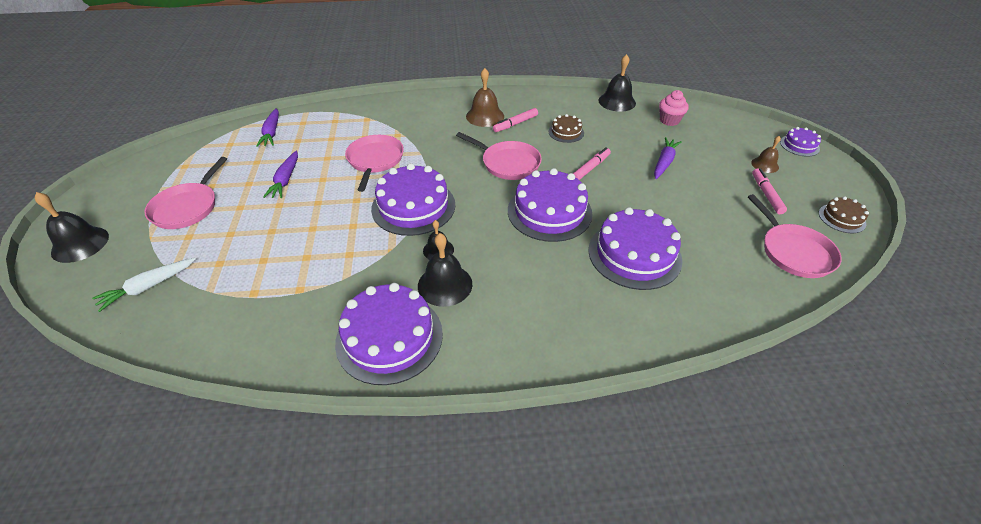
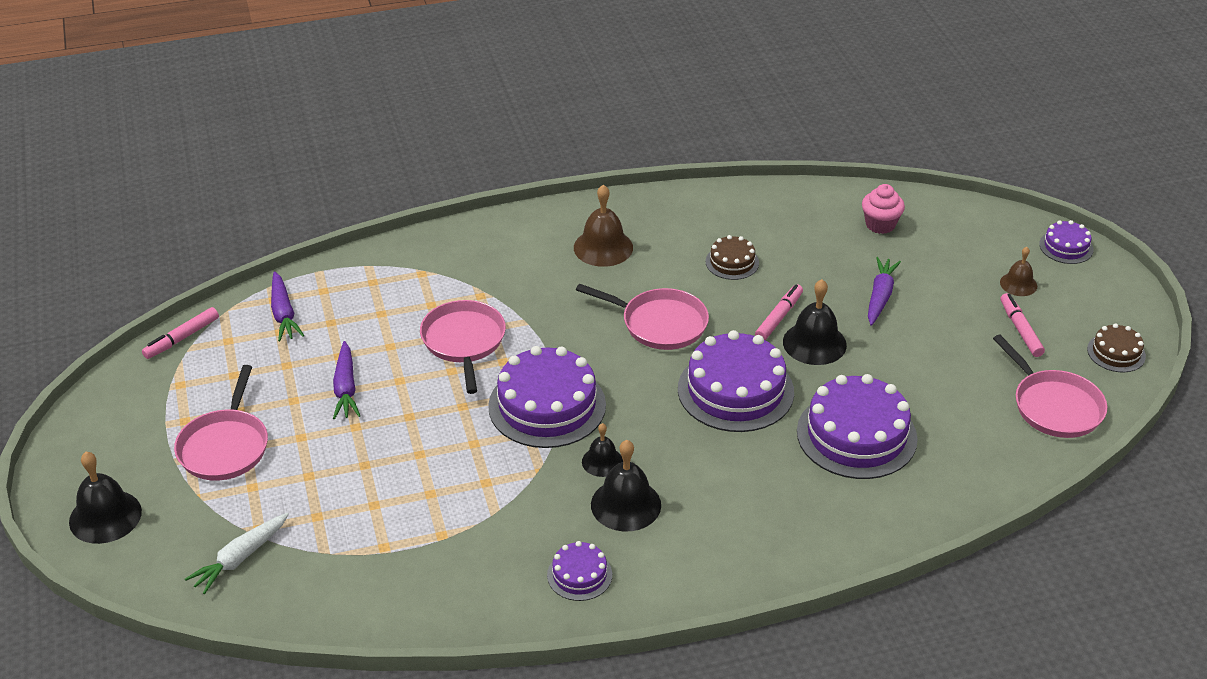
camera: 10 degrees left, 5 degrees down
purple cake [335,283,443,385] -> purple cake [547,541,612,601], size x0.50
pink marker [493,108,538,132] -> pink marker moved to [142,307,219,359]
black bell [598,54,636,112] -> black bell moved to [783,279,847,365]

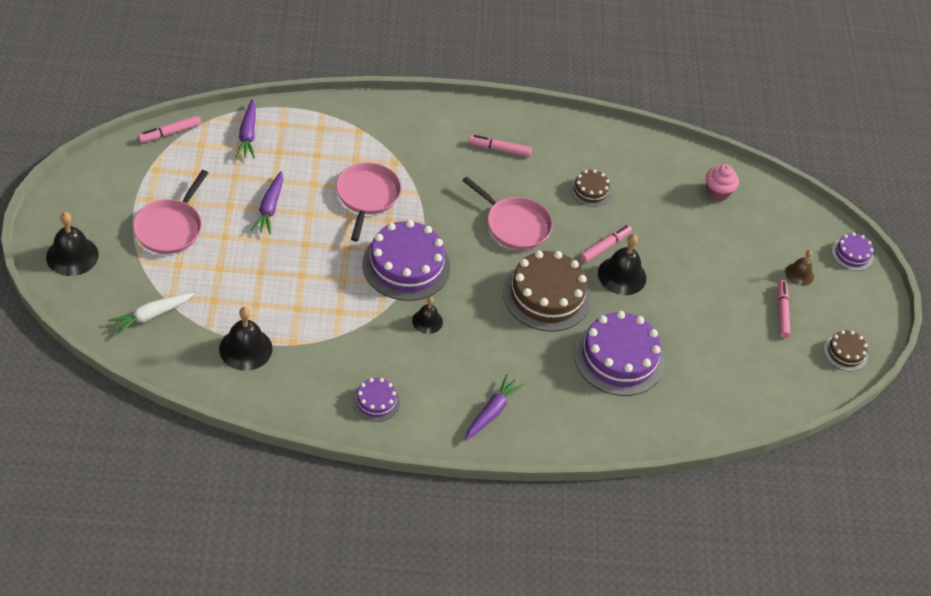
camera: 10 degrees right, 10 degrees up
brown bell [574,185,633,267] -> pink marker [469,135,532,157]
black bell [591,440,661,531] -> black bell moved to [219,307,272,371]
purple cake [678,330,794,432] -> brown cake [503,251,591,332]
purple carrot [868,257,901,326] -> purple carrot moved to [465,374,524,441]
pink pan [993,335,1107,438] -> none

